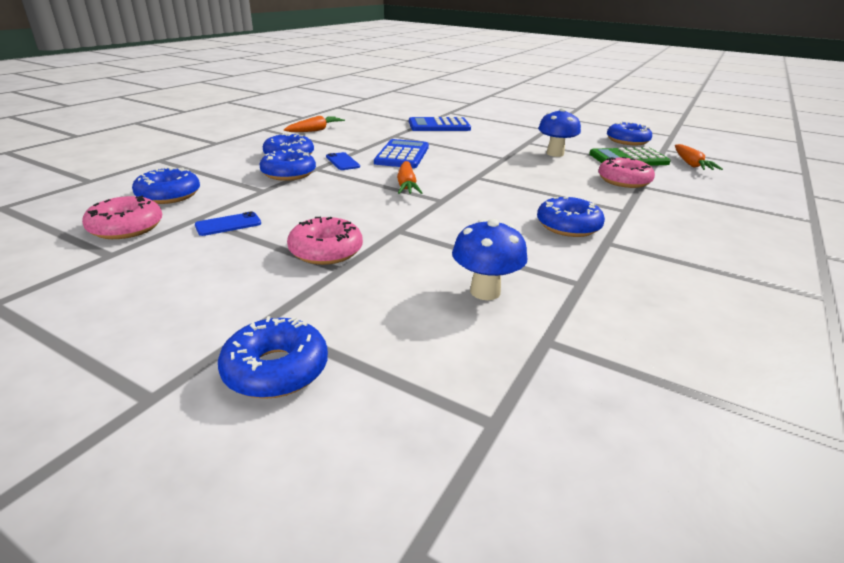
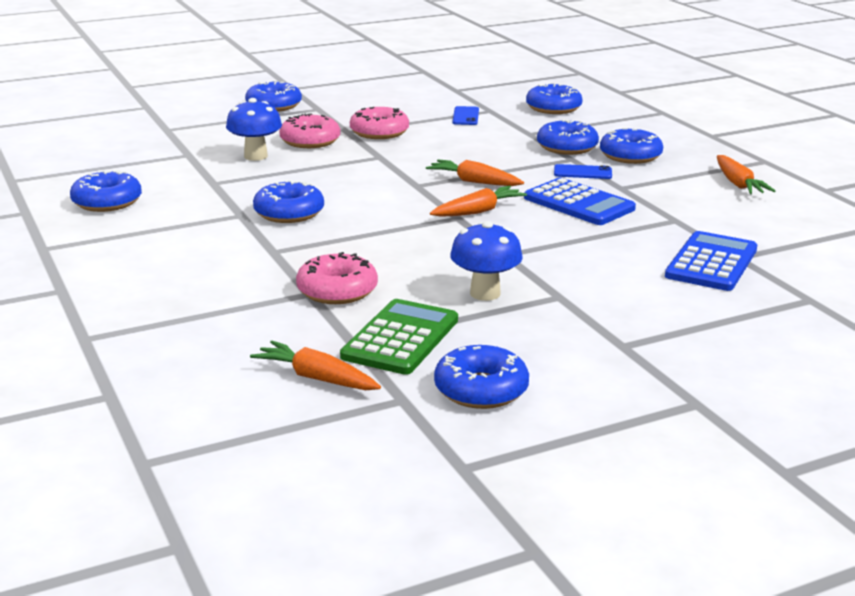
camera: 125 degrees right, 5 degrees down
pink donut [82,196,162,239] -> pink donut moved to [279,113,341,148]
none -> blue donut [70,170,142,212]
none -> orange carrot [430,186,527,217]

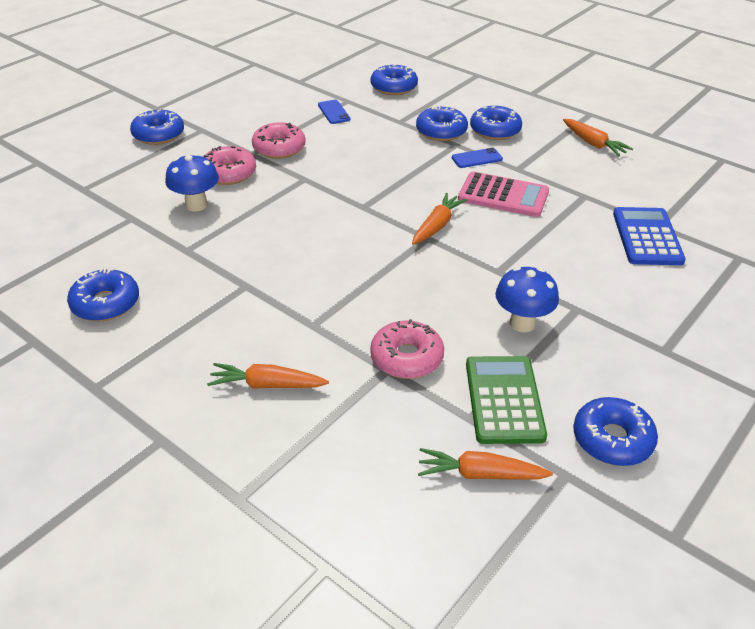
camera: 25 degrees left, 15 degrees up
blue donut [253,180,324,223] -> none
orange carrot [426,160,524,186] -> orange carrot moved to [207,363,329,389]
blue calculator [524,178,636,225] -> pink calculator [458,171,549,217]

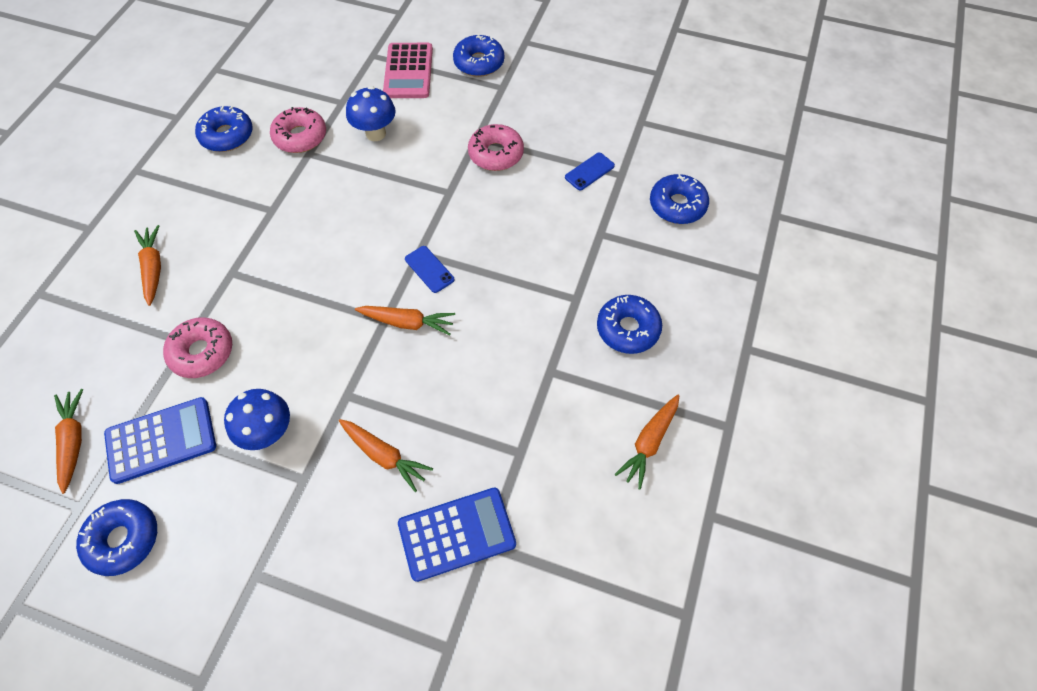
camera: 70 degrees right, 20 degrees up
pink donut [203,146,256,185] -> pink donut moved to [270,107,326,153]
blue donut [416,106,468,141] -> none
blue phone [452,148,503,168] -> blue phone moved to [405,246,454,293]
pink calculator [458,171,549,217] -> pink calculator moved to [383,43,433,98]
green calculator [466,356,547,444] -> blue calculator [104,397,216,484]
none -> orange carrot [339,419,433,492]

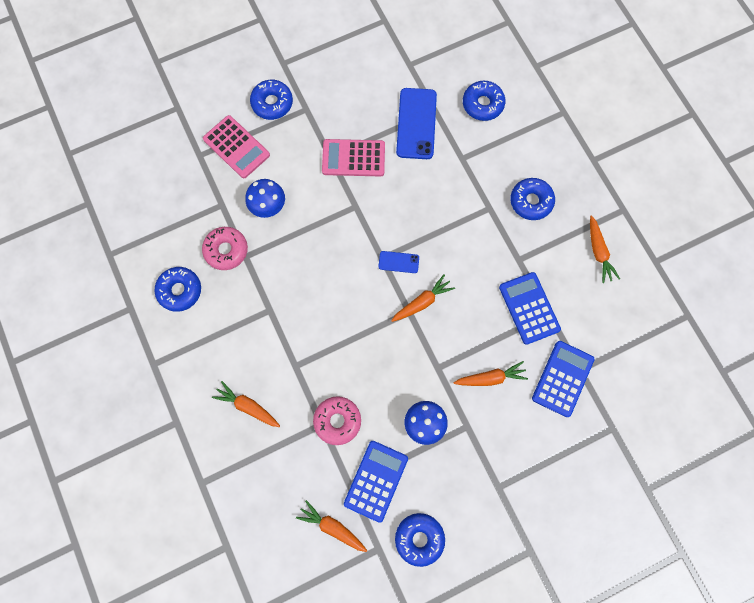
camera: 45 degrees left, 15 degrees up
pink donut [468,124,524,171] -> pink calculator [322,139,385,176]
blue phone [565,153,615,190] -> blue phone [396,88,437,159], size x2.01
none -> blue calculator [499,272,561,345]

